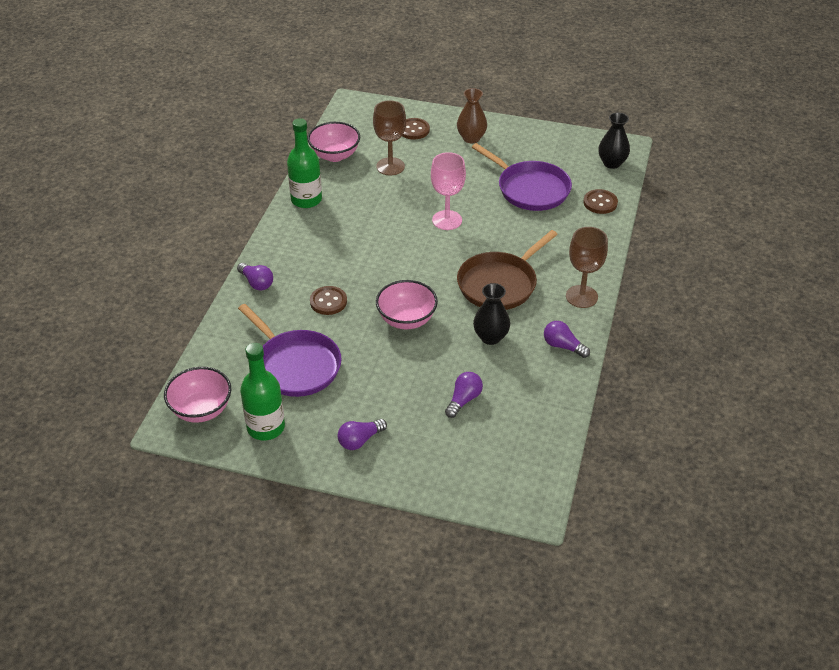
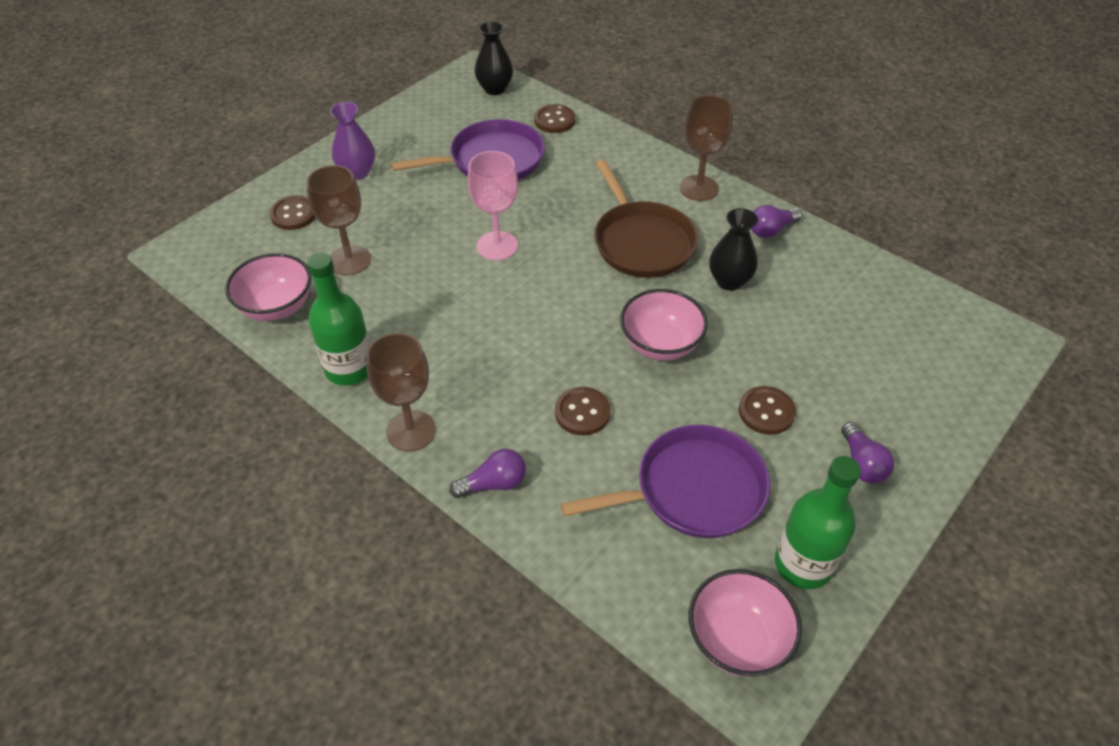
camera: 65 degrees left, 5 degrees up
purple light bulb [445,372,483,418] -> none
brown vase [457,88,487,144] -> purple vase [330,102,375,180]
none -> brown goblet [366,333,436,452]
none -> brown button [739,386,796,435]

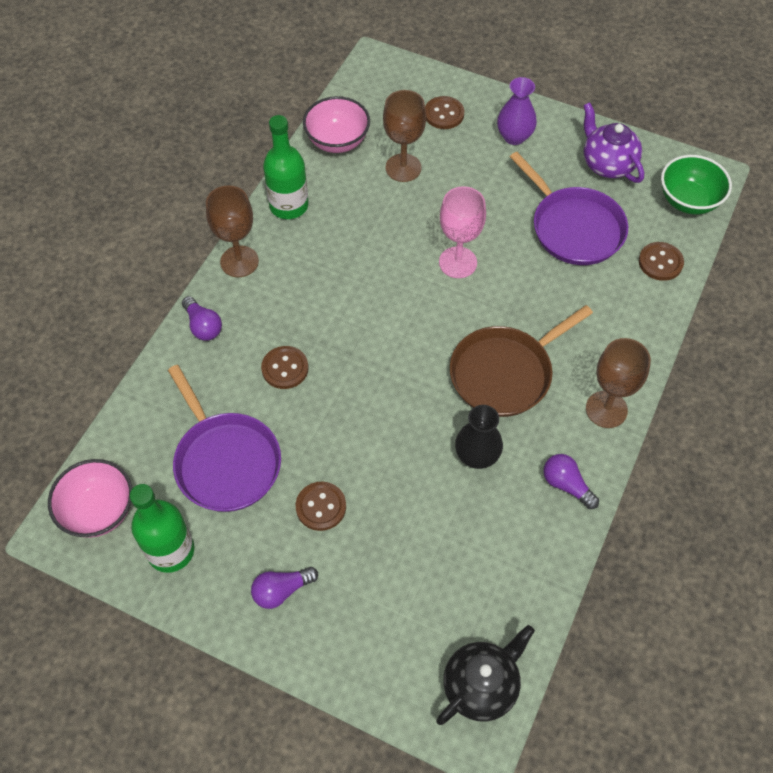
camera: 75 degrees right, 10 degrees up
black vase [474,21,513,95] -> green bowl [661,155,732,214]
pink bowl [620,289,708,361] -> none
none -> black teapot [436,625,535,725]
none -> purple teapot [583,102,644,183]

